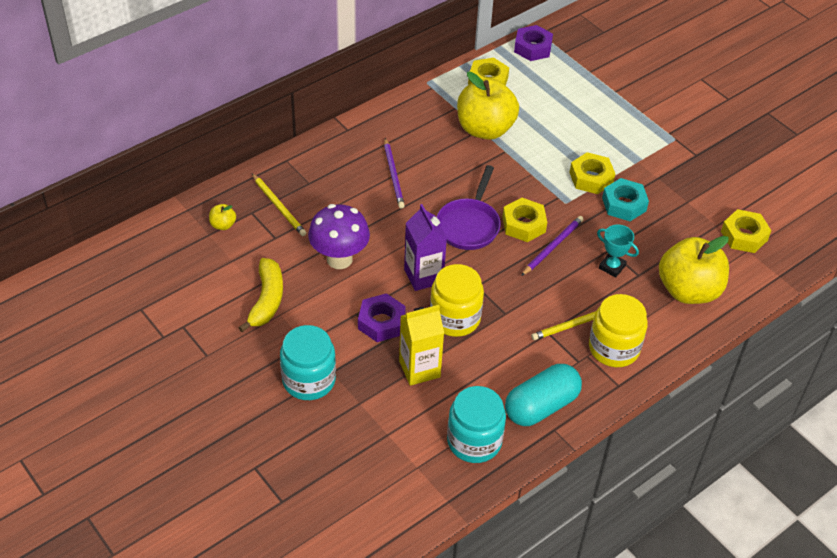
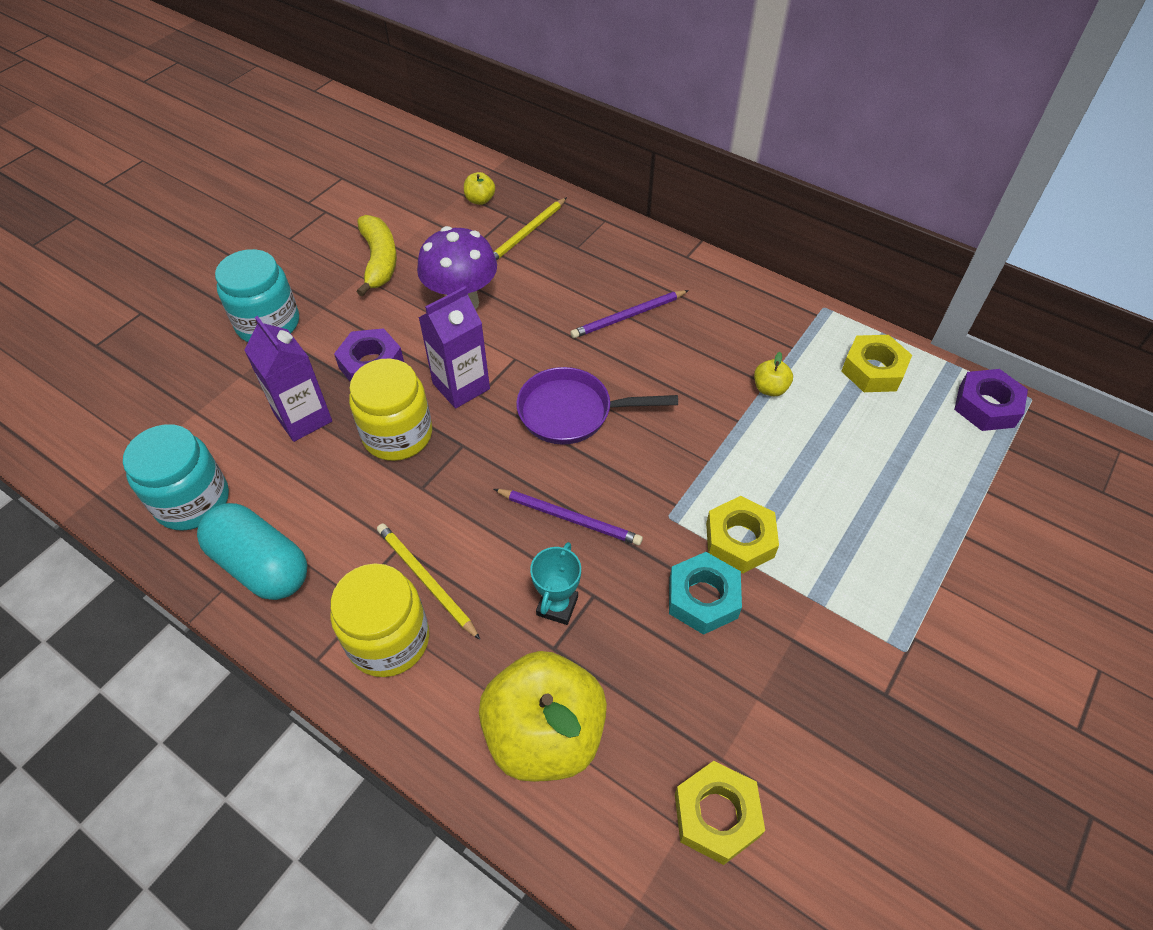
camera: 75 degrees right, 5 degrees up
yellow banana [238,258,283,332] -> yellow banana turned 90 degrees counterclockwise [357,215,397,297]
yellow carton [399,305,444,386] -> purple carton [244,316,332,442]
yellow apple [457,72,519,140] -> yellow apple [754,352,793,396], size x0.41
yellow nut [502,198,547,242] -> none

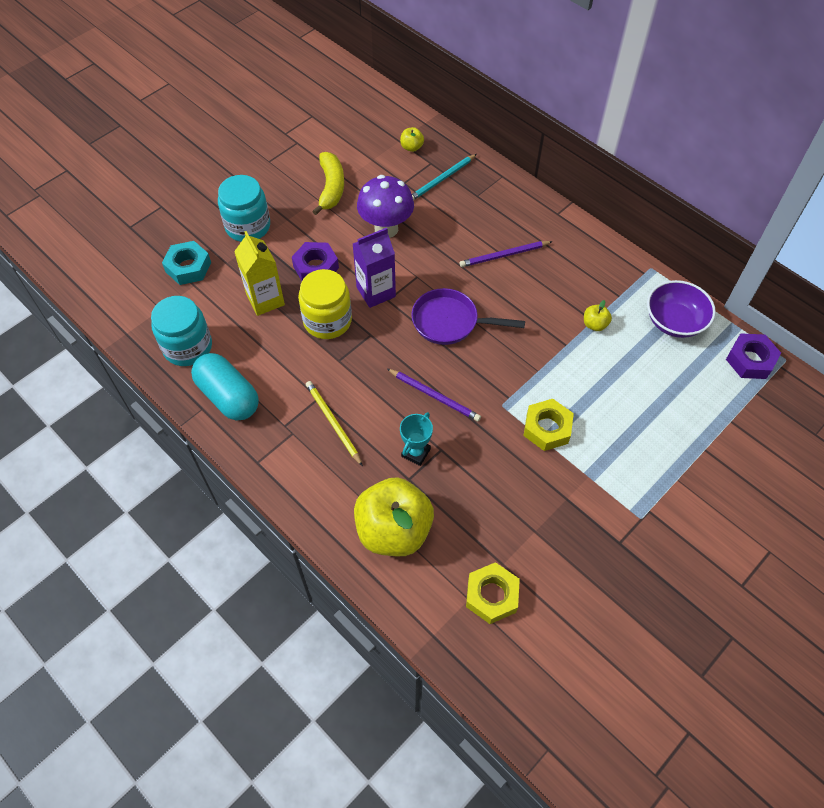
camera: 10 degrees right, 5 degrees up
purple carton [244,316,332,442] -> yellow carton [234,231,285,316]
yellow jar [330,563,429,677] -> none
yellow pencil [493,197,567,261] -> turquoise pencil [412,154,477,200]
turquoise nut [669,552,742,635] -> turquoise nut moved to [162,241,211,285]
yellow nut [841,335,912,392] -> purple bowl [647,280,716,338]

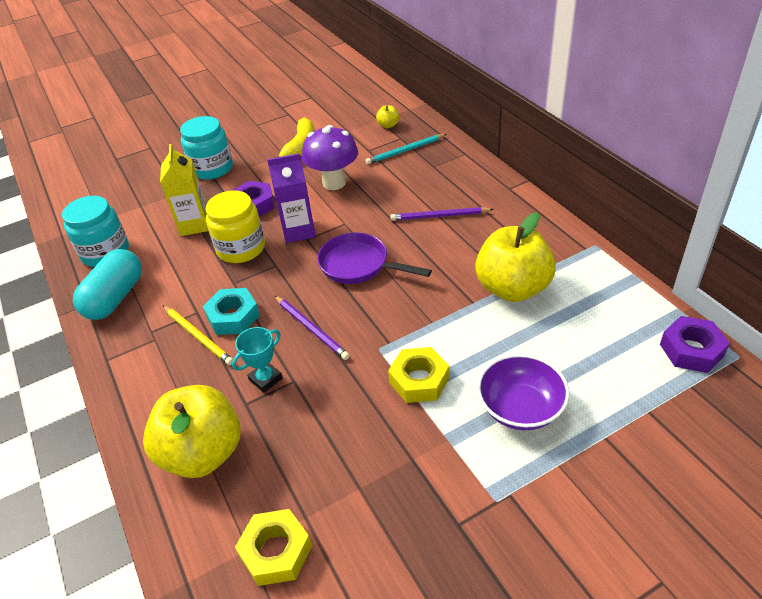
camera: 20 degrees right, 15 degrees down
turquoise nut [162,241,211,285] -> turquoise nut moved to [203,288,260,335]
turquoise capsule [191,353,259,421] -> turquoise capsule turned 45 degrees clockwise [73,249,142,320]
yellow pencil [306,381,363,466] -> yellow pencil turned 150 degrees clockwise [163,305,233,365]
yellow apple [584,300,612,331] -> yellow apple [475,212,556,302], size x2.46
purple bowl [647,280,716,338] -> purple bowl moved to [477,354,569,430]

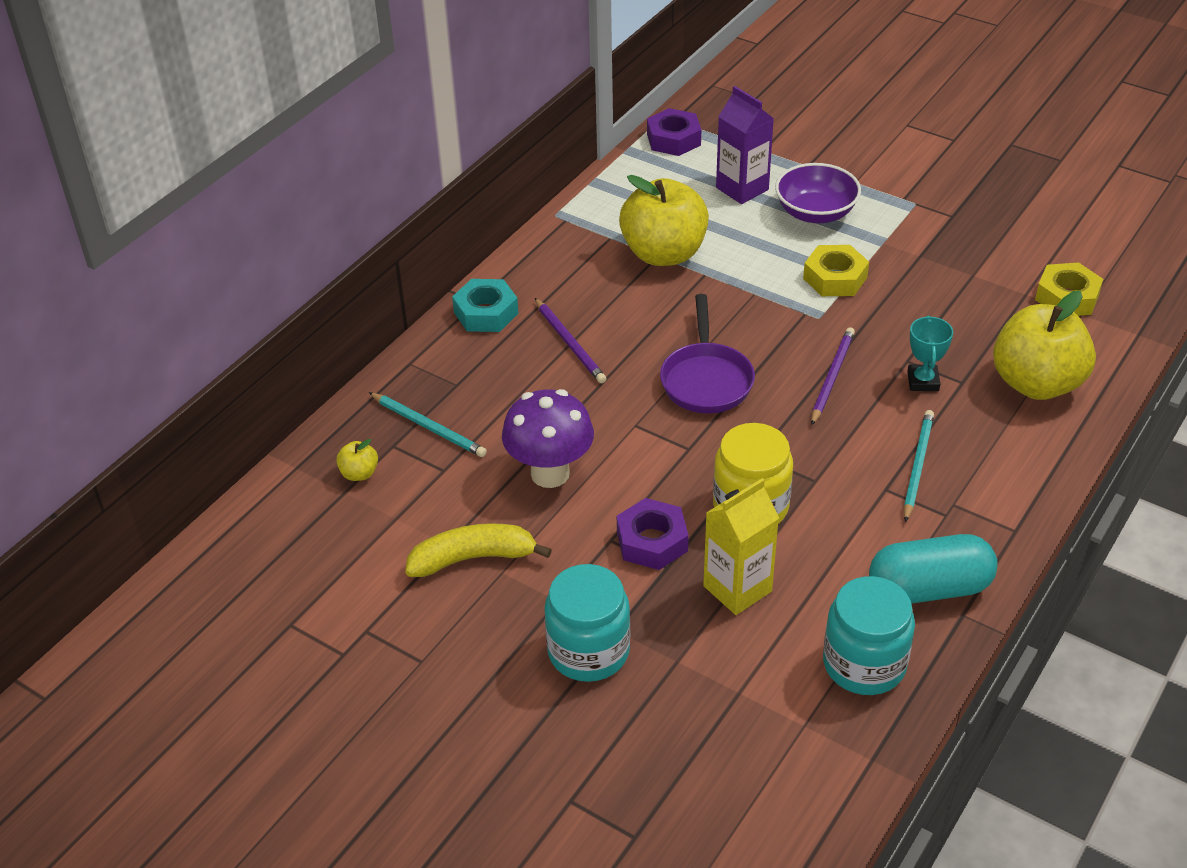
camera: 120 degrees left, 0 degrees up
yellow pencil [163,305,233,365] -> turquoise pencil [904,410,934,522]
turquoise nut [203,288,260,335] -> turquoise nut moved to [452,279,519,332]
turquoise trophy [232,327,283,393] -> turquoise trophy turned 75 degrees clockwise [907,315,953,391]
purple carton [267,153,316,243] -> purple carton moved to [716,86,774,204]

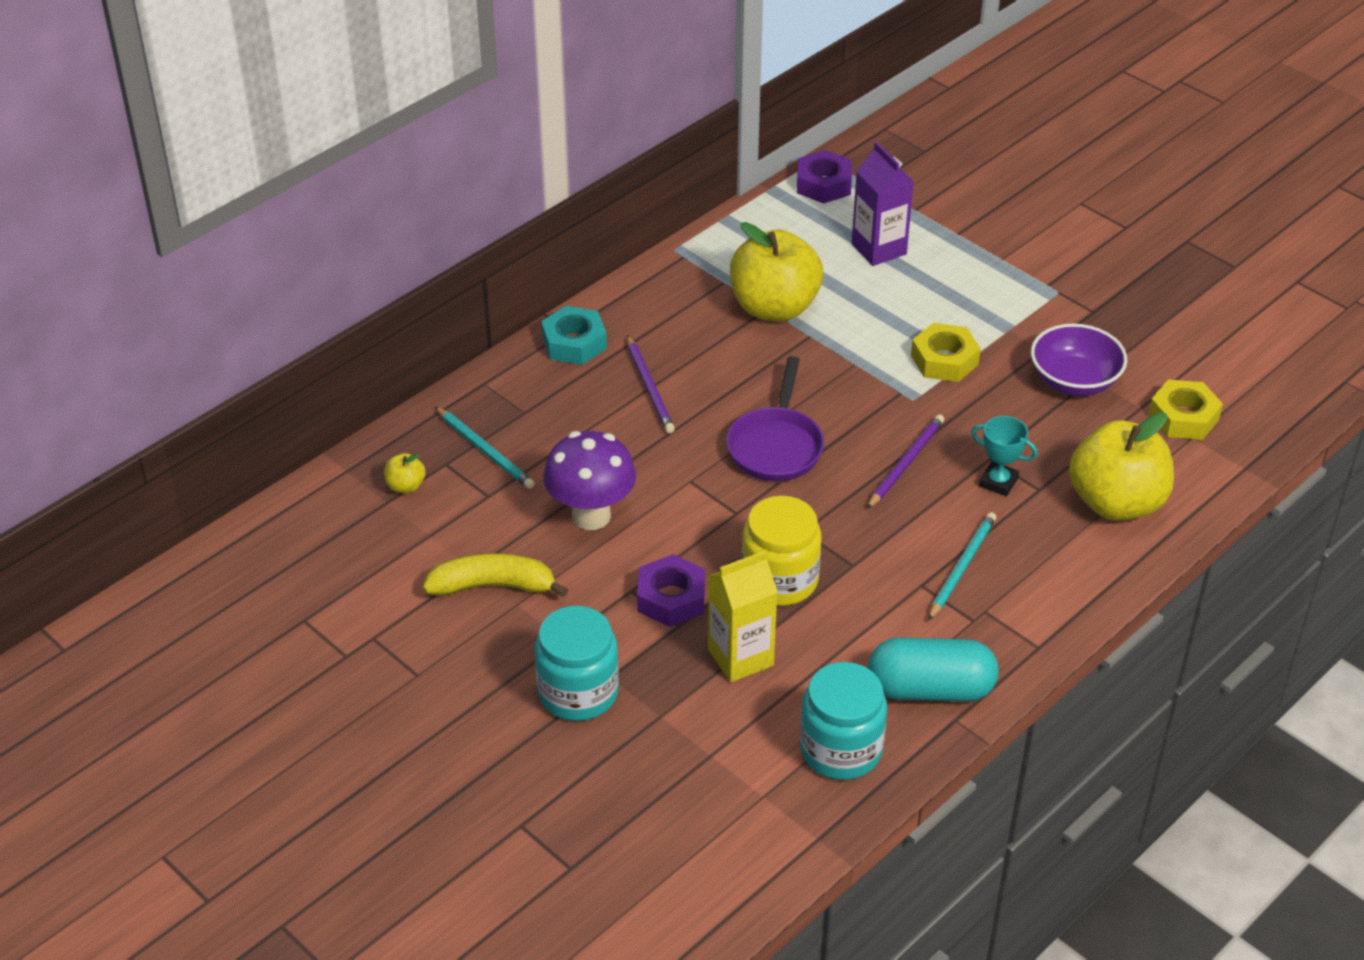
camera: 10 degrees right, 0 degrees up
purple bowl [775,163,861,223] -> purple bowl moved to [1031,324,1127,396]
turquoise trophy [907,315,953,391] -> turquoise trophy turned 75 degrees counterclockwise [971,416,1038,496]

